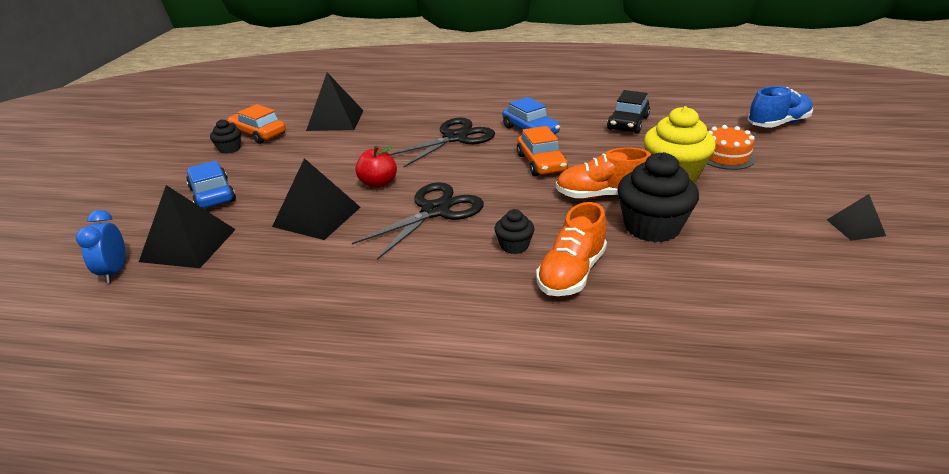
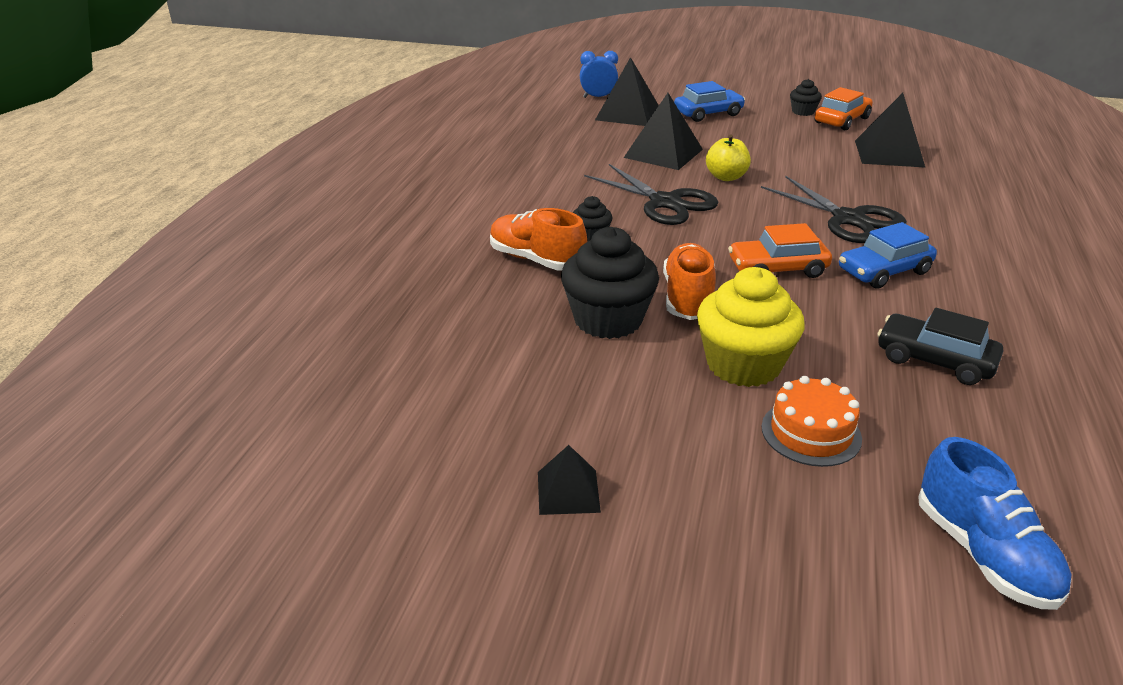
camera: 95 degrees right, 0 degrees up
red apple [355,146,397,188] -> yellow apple [706,135,751,181]

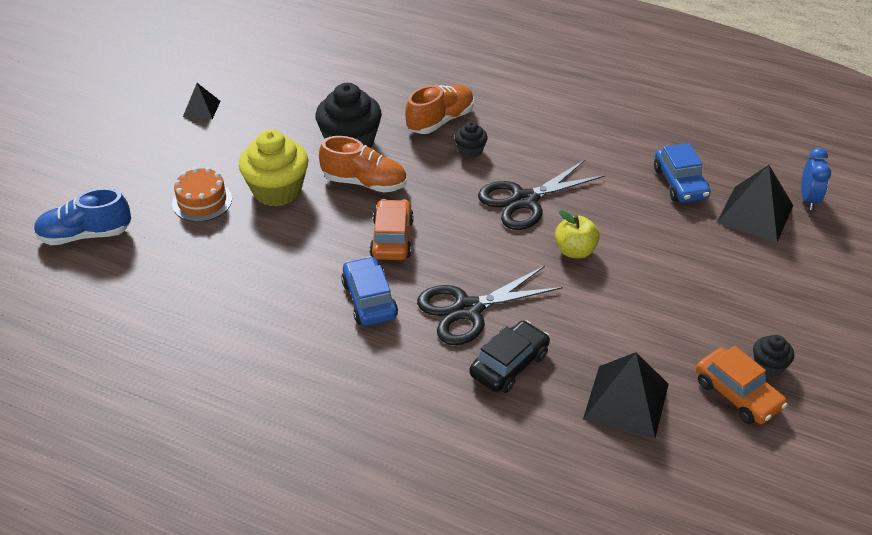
camera: 100 degrees right, 10 degrees up
black pyramid [624,93,703,170] -> none
blue car [674,81,745,122] -> blue car moved to [654,143,711,203]
black car [877,308,1003,385] -> black car moved to [469,321,550,393]

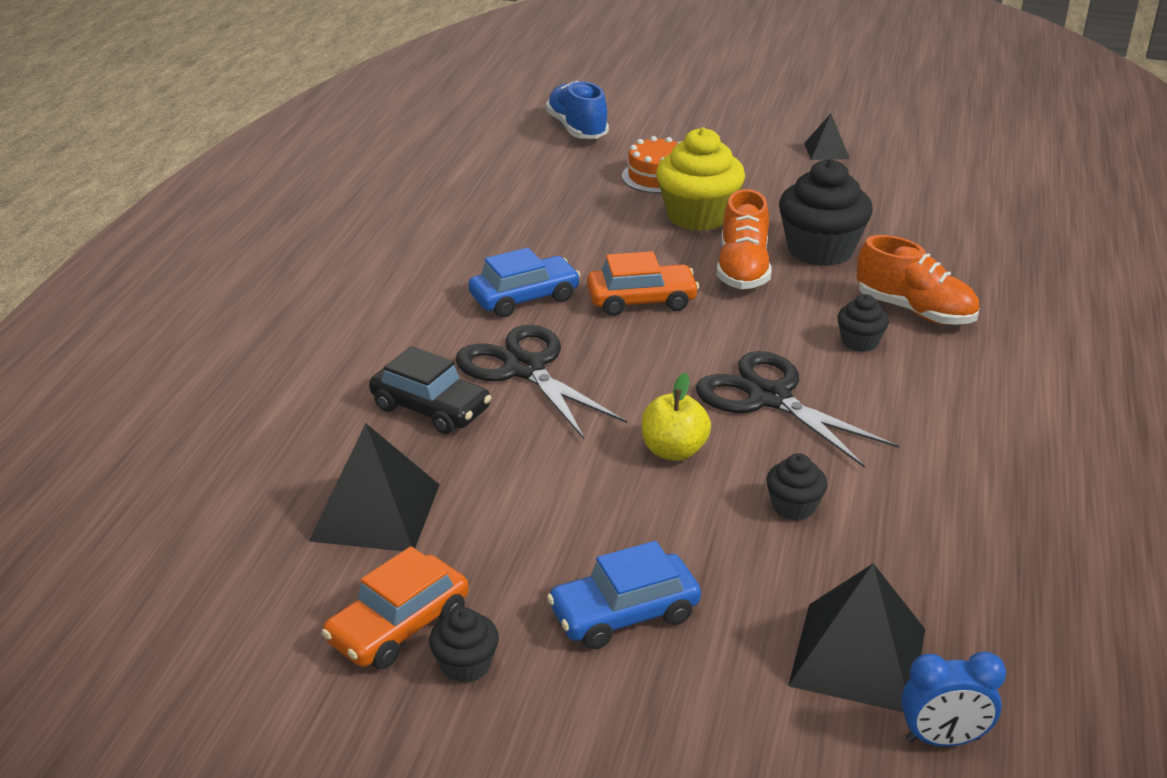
camera: 80 degrees right, 10 degrees down
blue car [654,143,711,203] -> blue car moved to [547,541,701,649]
none -> black cupcake [766,453,827,521]

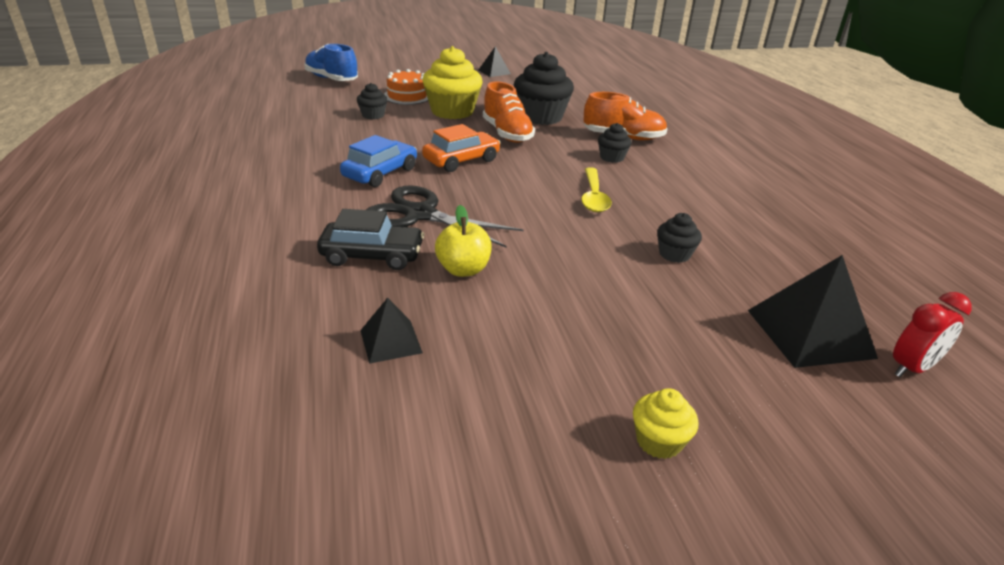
camera: 30 degrees left, 0 degrees up
black pyramid [309,424,440,551] -> black pyramid [360,298,423,364], size x0.55
orange car [322,546,469,670] -> none
black cupcake [429,607,499,683] -> black cupcake moved to [357,83,388,120]
blue car [547,541,701,649] -> none
yellow apple [642,373,711,461] -> yellow apple moved to [435,205,492,277]
black scissors [696,351,899,468] -> yellow spoon [581,167,612,212]
blue clock [901,652,1006,747] -> red clock [893,292,972,377]
none -> yellow cupcake [633,388,699,459]

